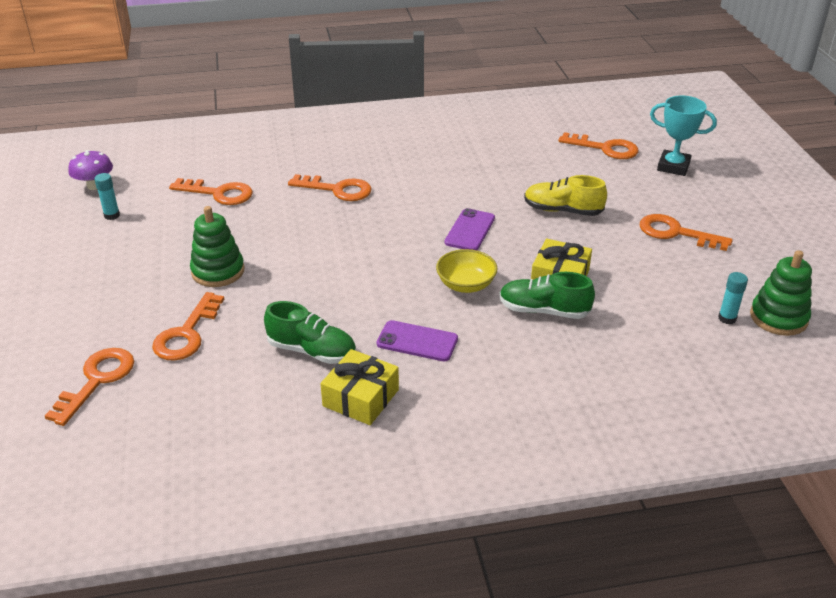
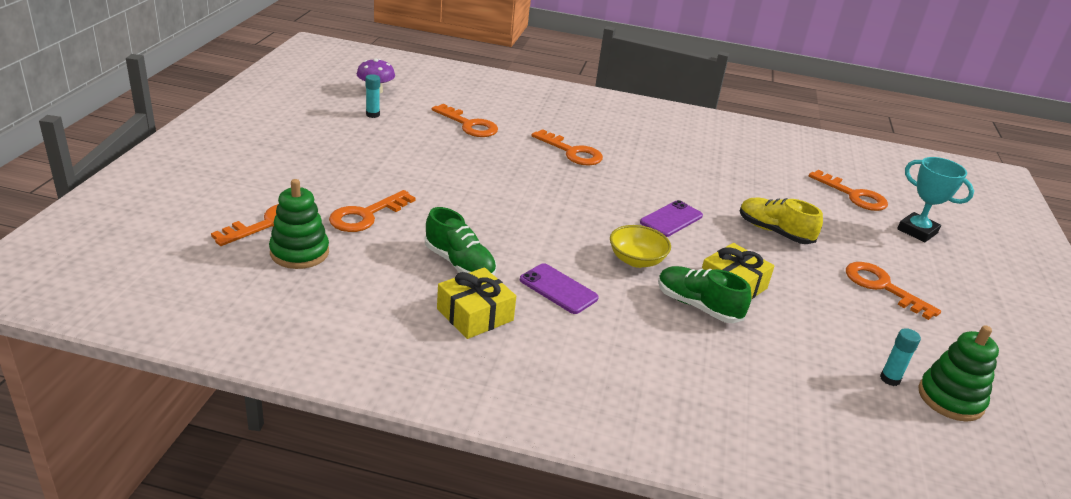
camera: 20 degrees right, 5 degrees down
green stacking toy [190,206,244,287] -> green stacking toy moved to [269,179,329,269]

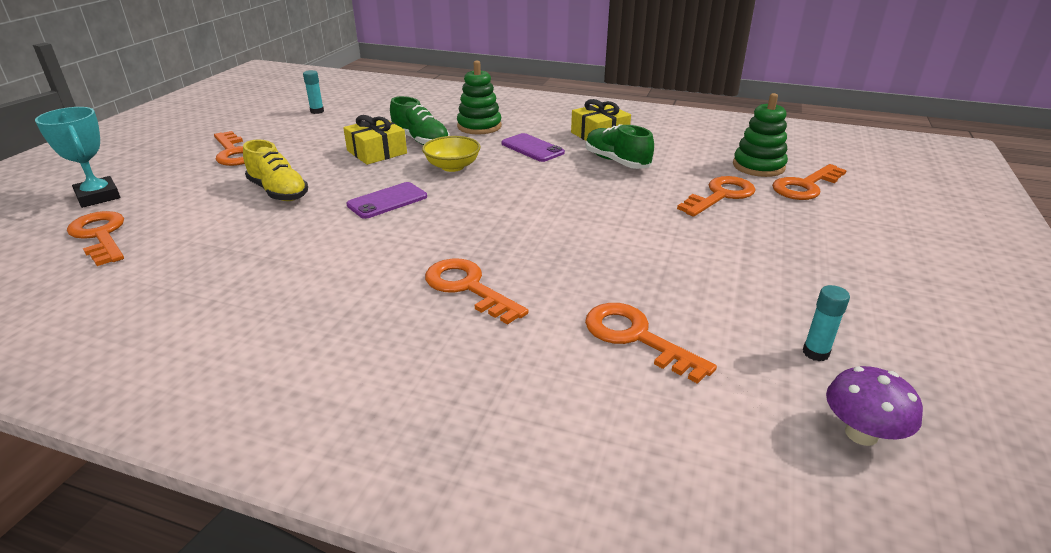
camera: 170 degrees left, 0 degrees up
green stacking toy [918,325,999,422] -> green stacking toy moved to [457,61,502,134]

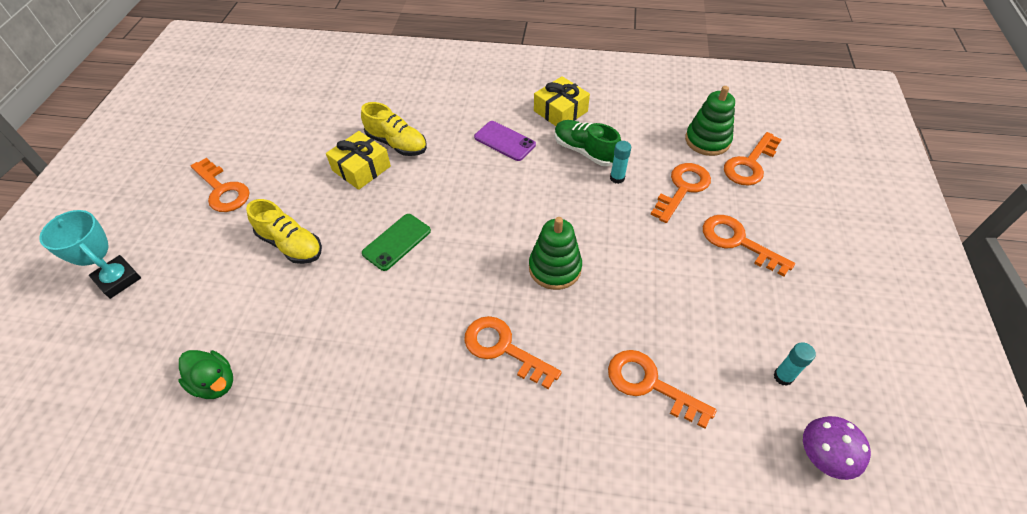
camera: 10 degrees left, 20 degrees up
orange key [67,211,124,266] -> orange key moved to [703,215,795,277]
turquoise glue stick [303,70,324,114] -> turquoise glue stick moved to [610,141,631,184]
purple phone [346,182,427,219] -> green phone [362,214,431,271]
green shoe [390,96,449,145] -> yellow shoe [361,102,427,156]
yellow bowl [422,136,481,172] -> none
green stacking toy [457,61,502,134] -> green stacking toy moved to [529,217,582,290]
none -> green duck [178,350,233,399]

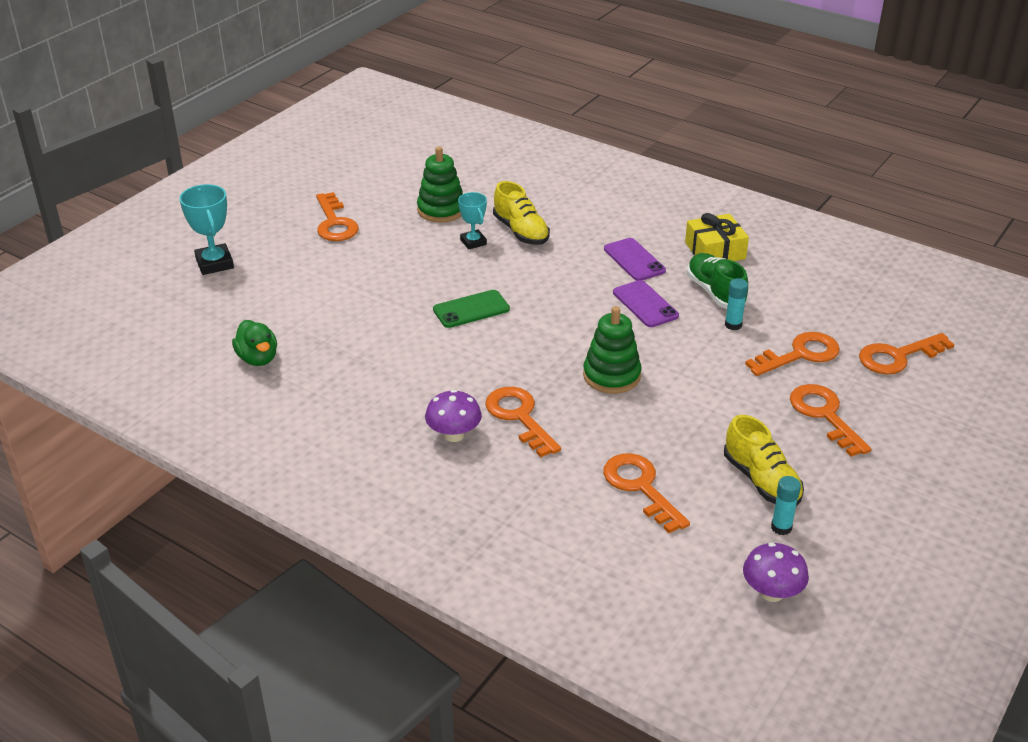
camera: 25 degrees right, 15 degrees down
yellow shoe [246,199,322,264] -> yellow shoe moved to [724,415,804,506]
yellow gift [326,131,391,190] -> turquoise trophy [458,192,487,249]
green stacking toy [685,86,735,156] -> green stacking toy moved to [417,147,463,223]
none -> purple mushroom [425,390,482,442]
none -> purple phone [613,280,679,327]

